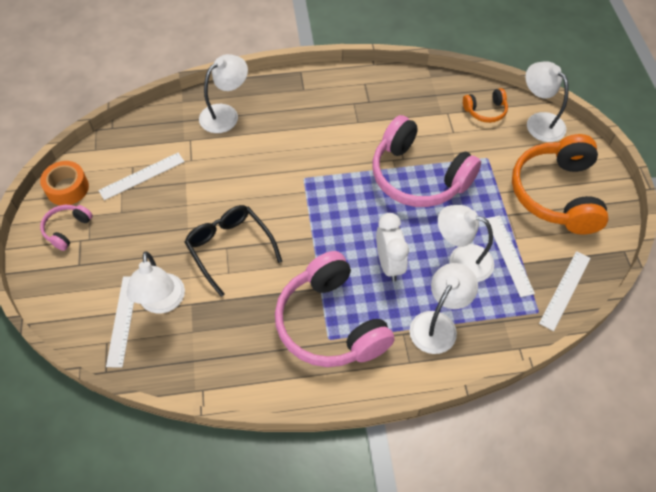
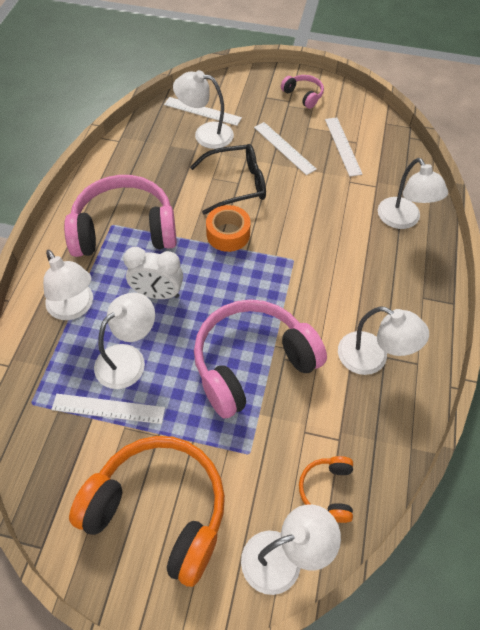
camera: 110 degrees right, 0 degrees up
orange tape [40,161,89,205] -> orange tape moved to [206,205,251,252]
white ruler [539,251,591,331] -> white ruler moved to [254,122,317,175]
none -> white lamp [338,306,429,375]

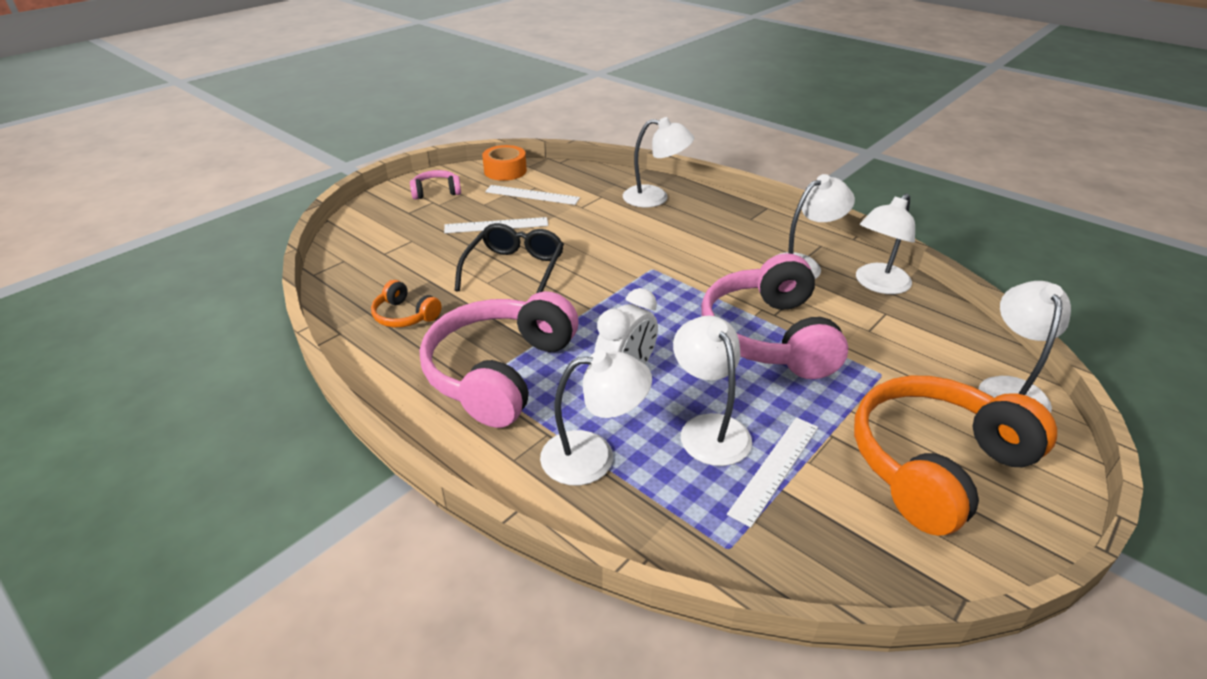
camera: 60 degrees left, 20 degrees down
white ruler [164,97,242,126] -> none
white lamp [173,70,234,149] -> white lamp moved to [856,194,915,294]
orange tape [206,205,251,252] -> orange tape moved to [482,145,527,181]
orange headphones [299,456,353,523] -> orange headphones moved to [371,280,442,327]

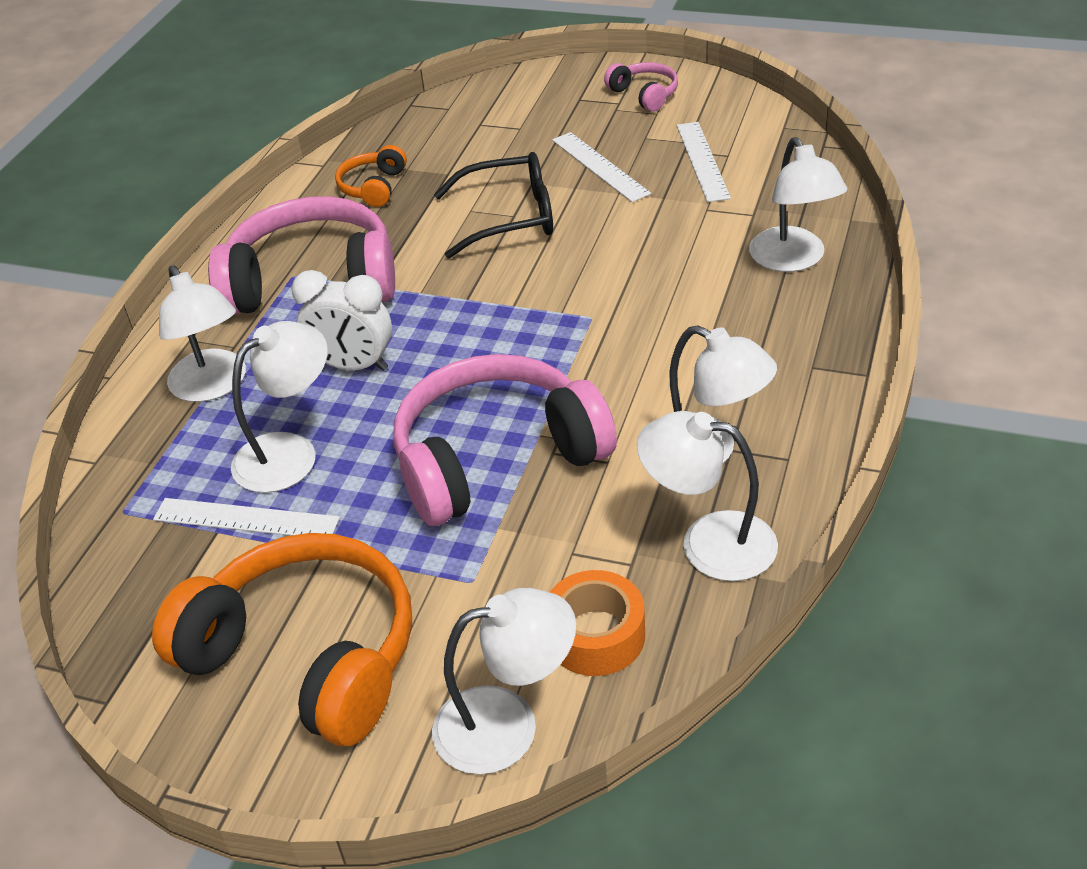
camera: 70 degrees right, 5 degrees up
orange tape [482,145,527,181] -> orange tape moved to [550,570,645,676]

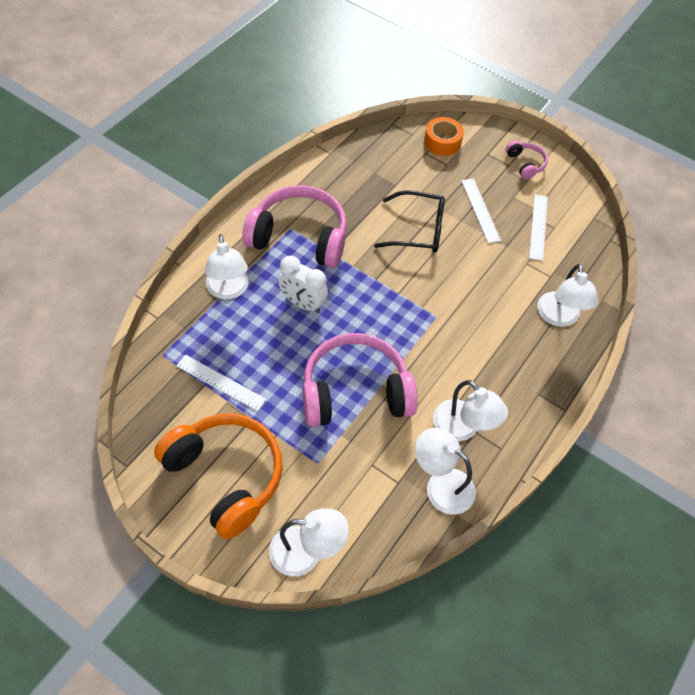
camera: 10 degrees right, 15 degrees up
white lamp [231,321,328,493] -> none
orange headphones [335,145,407,207] -> none
orange tape [550,570,645,676] -> orange tape moved to [424,117,464,156]

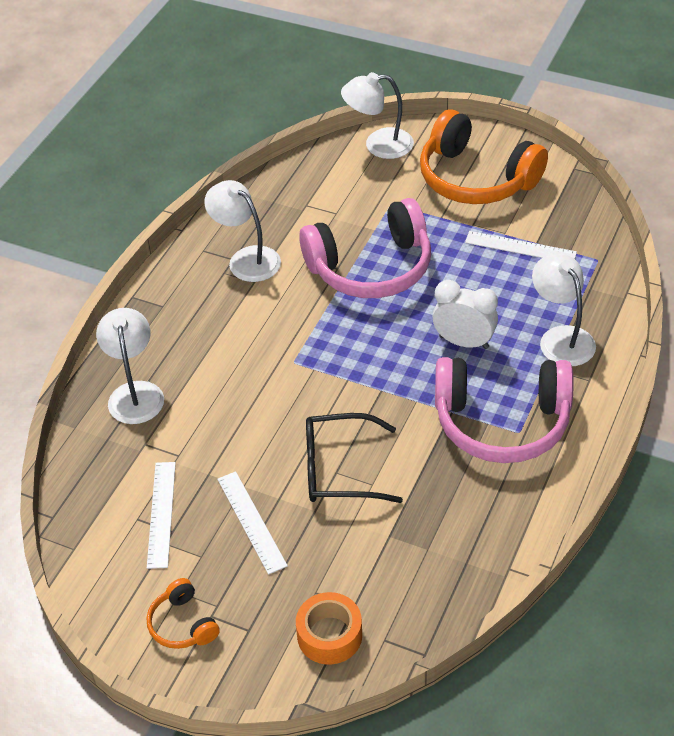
camera: 175 degrees right, 10 degrees down
white lamp [415,428,476,515] -> none
pink headphones [506,141,548,179] -> orange headphones [147,578,220,649]

